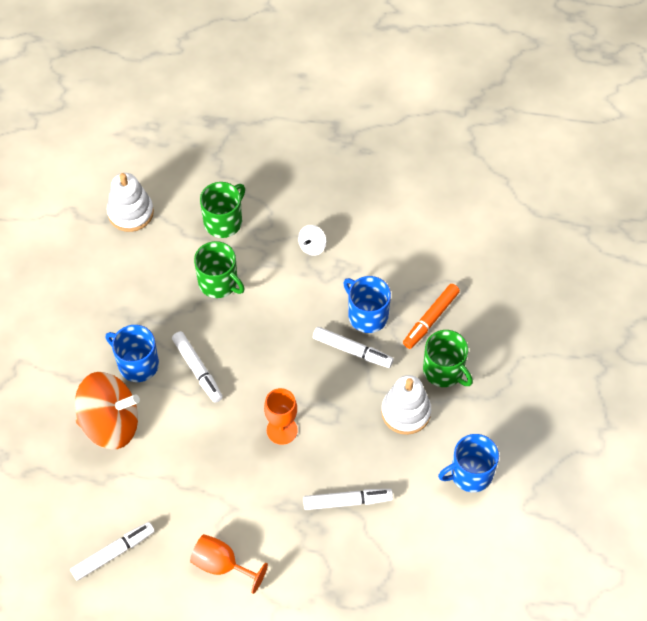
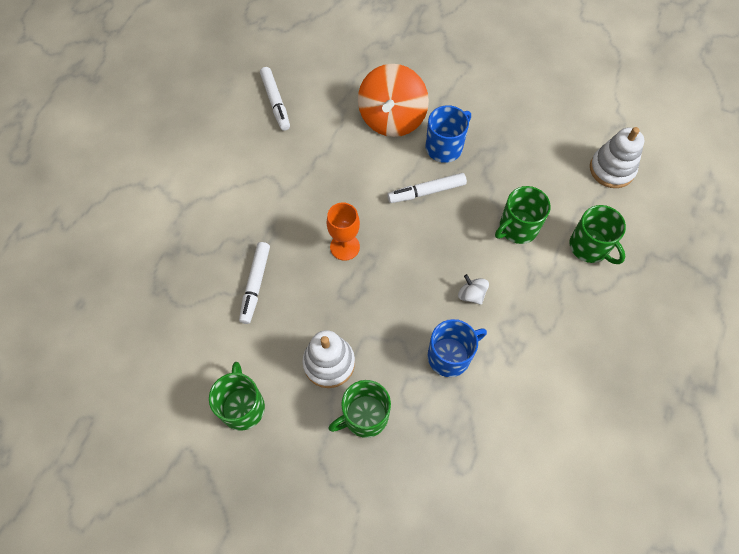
camera: 105 degrees right, 5 degrees up
orange goblet [190,534,268,594] -> none
white spinning top [298,225,326,256] -> white spinning top moved to [458,274,489,305]
white marker [313,327,394,368] -> none
orange marker [403,284,460,349] -> none
blue mug [438,434,499,492] -> green mug [209,362,265,430]

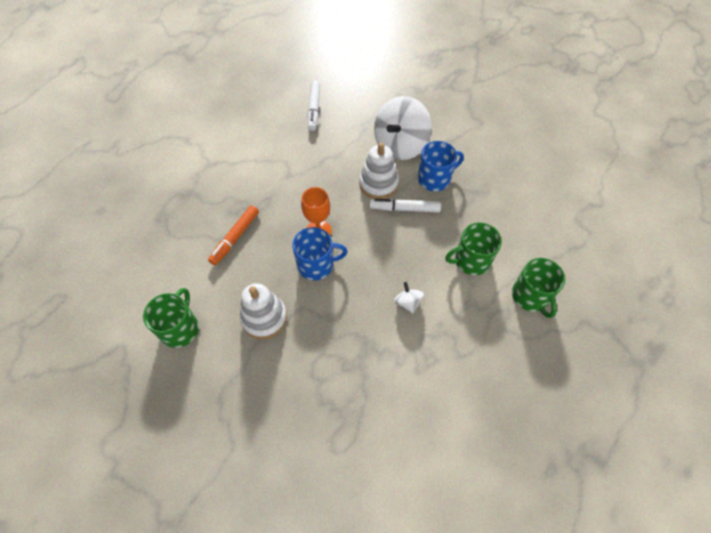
camera: 20 degrees right, 5 degrees down
white marker [239,242,270,324] -> orange marker [208,205,259,265]
green mug [328,380,391,438] -> none
orange spinning top [358,64,429,137] -> white spinning top [374,96,432,160]
blue mug [428,319,487,377] -> blue mug moved to [292,227,348,280]
white stacking toy [590,127,644,188] -> white stacking toy moved to [359,143,399,199]

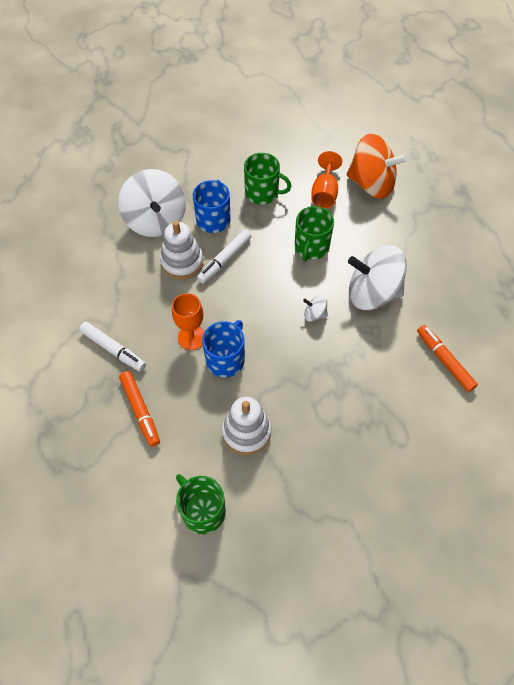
camera: 55 degrees left, 0 degrees up
white marker [308,81,320,131] -> white marker moved to [79,322,146,372]
green mug [512,258,565,318] -> green mug moved to [244,153,291,205]
none -> orange goblet [311,151,342,208]
none -> orange spinning top [346,134,408,199]
none -> white spinning top [348,246,407,310]
none -> orange marker [417,325,478,392]

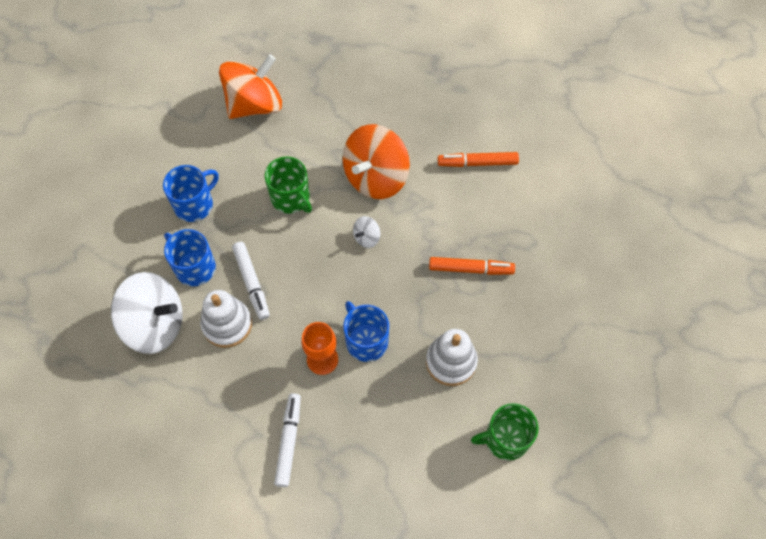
camera: 60 degrees left, 5 degrees up
white marker [79,322,146,372] -> white marker turned 60 degrees counterclockwise [274,393,301,487]
orange marker [119,371,160,447] -> orange marker moved to [429,257,515,275]
green mug [244,153,291,205] -> blue mug [163,165,219,222]
orange goblet [311,151,342,208] -> none
white spinning top [348,246,407,310] -> orange spinning top [343,124,410,199]

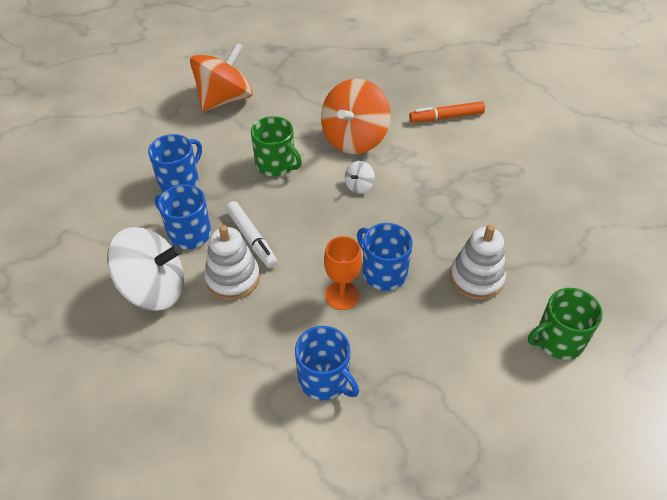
camera: 10 degrees left, 15 degrees down
white marker [274,393,301,487] -> blue mug [295,326,359,400]
orange marker [429,257,515,275] -> none

